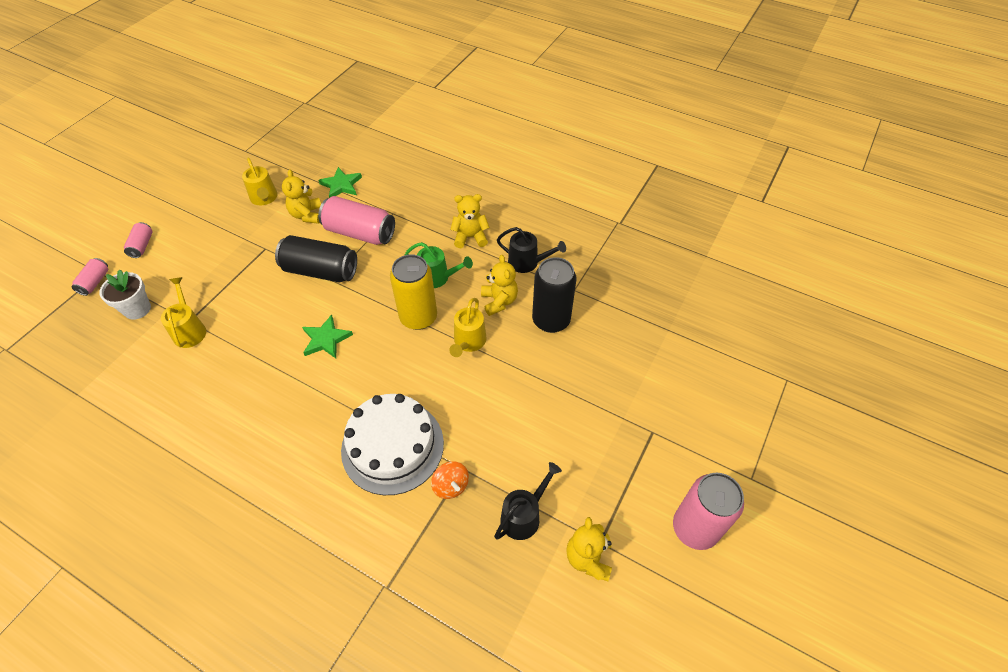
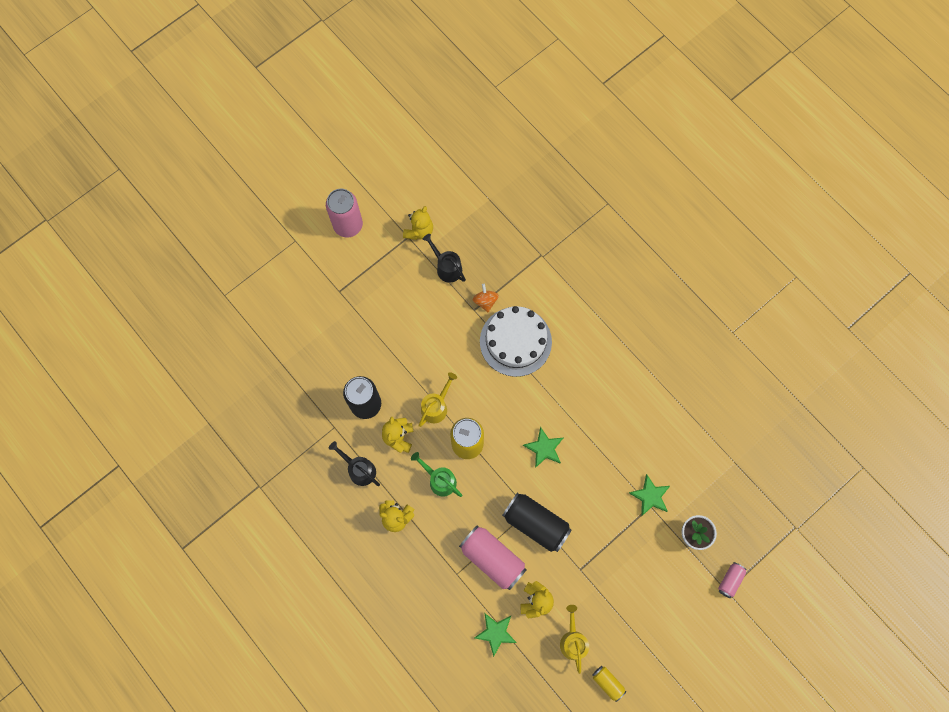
camera: 160 degrees left, 20 degrees up
pink can [124,222,153,258] -> none
yellow watering can [161,277,206,348] -> green star [629,474,670,516]
black watering can [494,462,562,540] -> black watering can turned 75 degrees clockwise [423,234,466,283]
none -> yellow can [592,666,626,702]

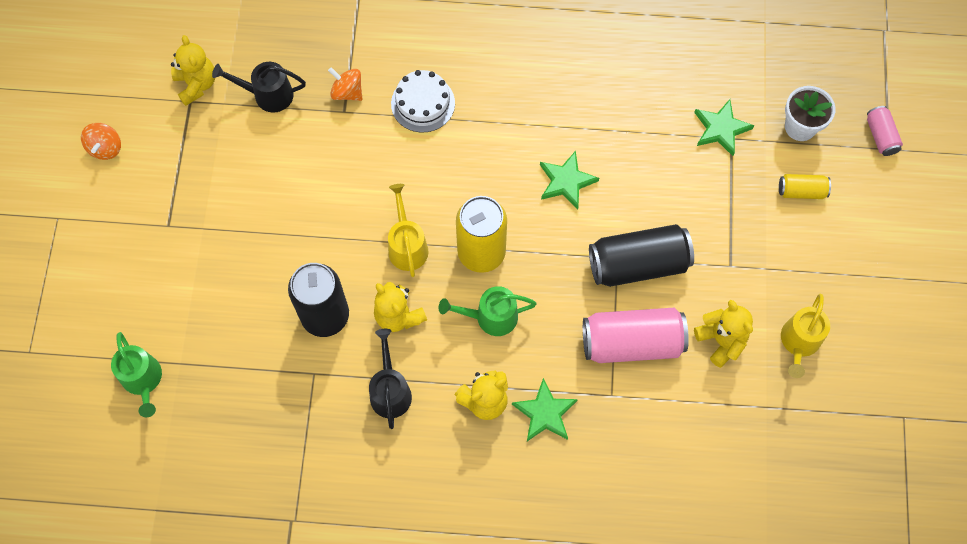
camera: 45 degrees left, 5 degrees down
pink can [326,189,363,237] -> orange spinning top [81,123,121,160]
black watering can [329,441,380,486] -> black watering can turned 90 degrees clockwise [369,329,412,429]
green star [474,613,517,657] -> green star moved to [512,378,578,441]
white cake [480,306,552,377] -> white cake [391,70,455,133], size x0.60
yellow watering can [560,605,589,674] -> yellow watering can turned 105 degrees counterclockwise [781,293,830,378]
yellow can [592,666,626,702] -> yellow can moved to [779,174,831,199]
none -> green watering can [111,332,162,417]

